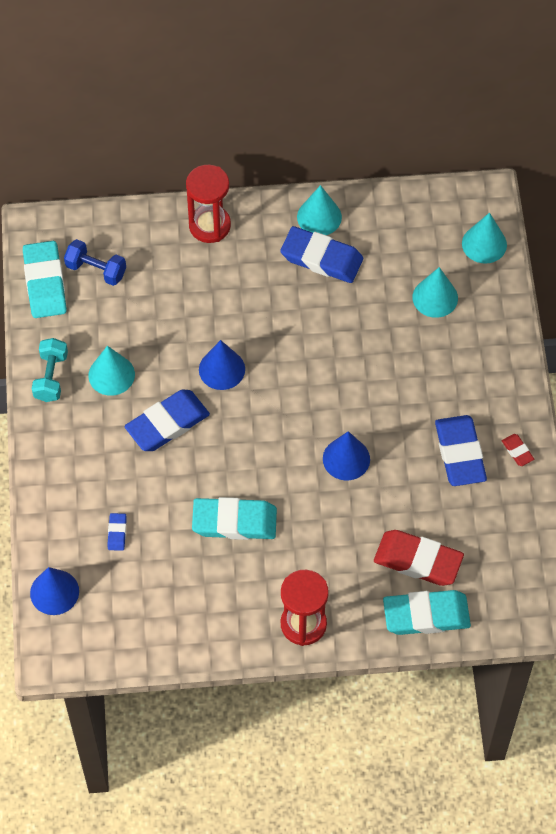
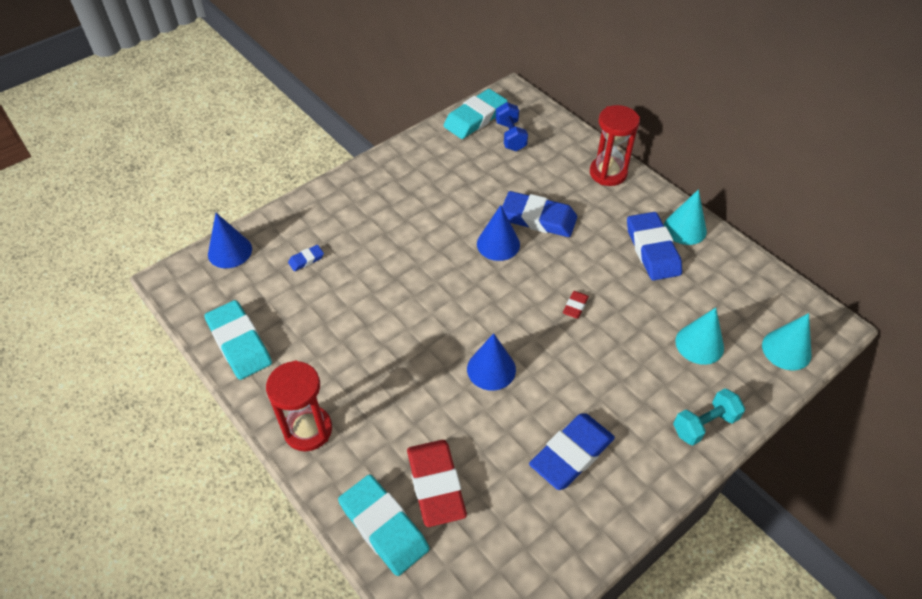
camera: 55 degrees right, 10 degrees down
turquoise dumbbell [32,338,68,402] -> turquoise dumbbell moved to [673,388,745,446]
turquoise cone [88,346,135,396] -> none
blue eraser [125,389,210,451] -> blue eraser moved to [502,191,577,237]
turquoise eraser [192,497,277,540] -> turquoise eraser moved to [204,300,272,380]
red eraser [502,434,534,466] -> red eraser moved to [563,291,589,319]

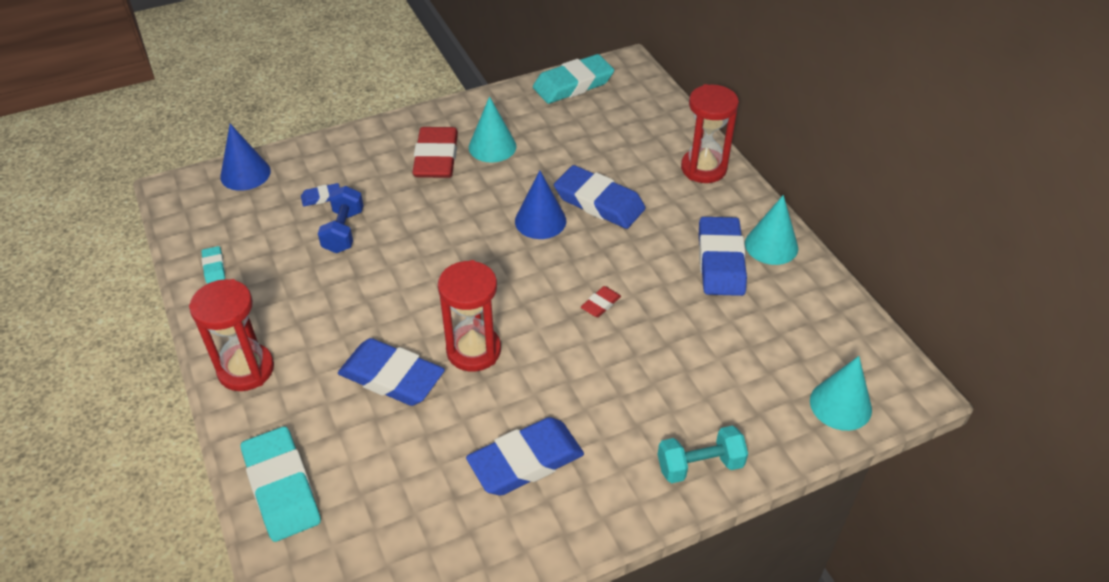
camera: 15 degrees right, 5 degrees down
turquoise eraser [204,300,272,380] -> turquoise eraser [202,246,225,284], size x0.45
red eraser [407,440,467,527] -> red eraser moved to [412,127,458,178]
blue cone [467,333,516,391] -> red hourglass [438,260,501,372]
blue dumbbell [496,102,528,151] -> blue dumbbell moved to [318,186,363,253]
turquoise cone [675,308,724,365] -> turquoise cone moved to [469,96,516,163]
none -> blue eraser [338,338,445,406]

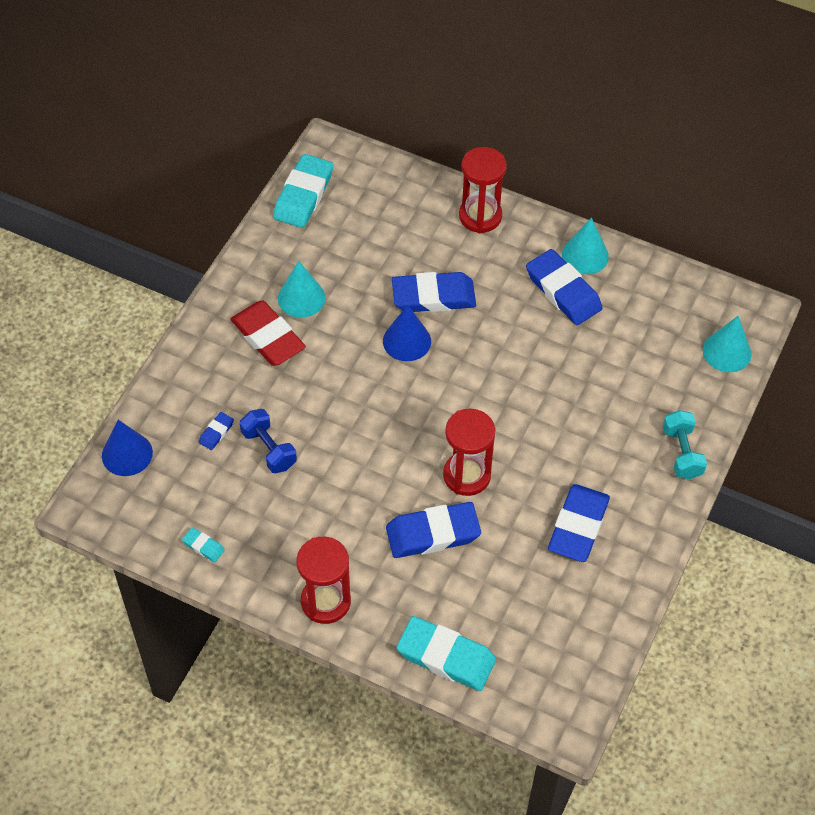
camera: 40 degrees left, 10 degrees up
red eraser [581,286,621,317] -> none
turquoise dumbbell [658,425,748,483] -> turquoise dumbbell turned 45 degrees counterclockwise [663,410,707,479]

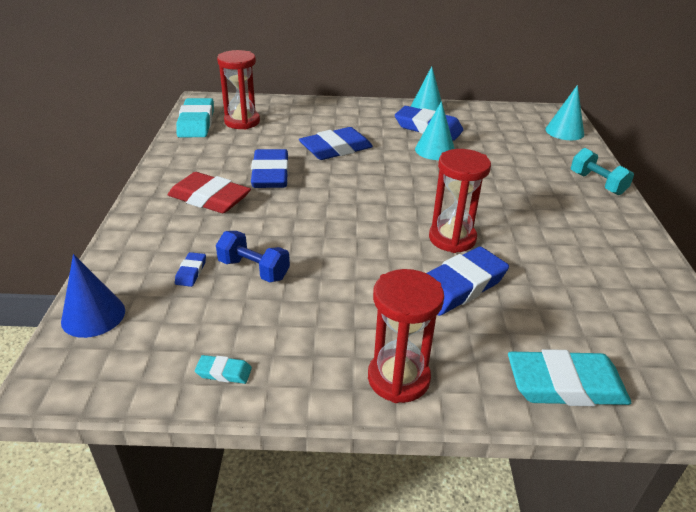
camera: 25 degrees left, 20 degrees down
turquoise cone [278,261,325,318] -> turquoise cone moved to [415,101,455,160]
blue cone [383,305,431,361] -> none
red hourglass [459,147,507,233] -> red hourglass moved to [217,50,260,130]
blue eraser [548,484,610,562] -> blue eraser moved to [251,149,289,188]

